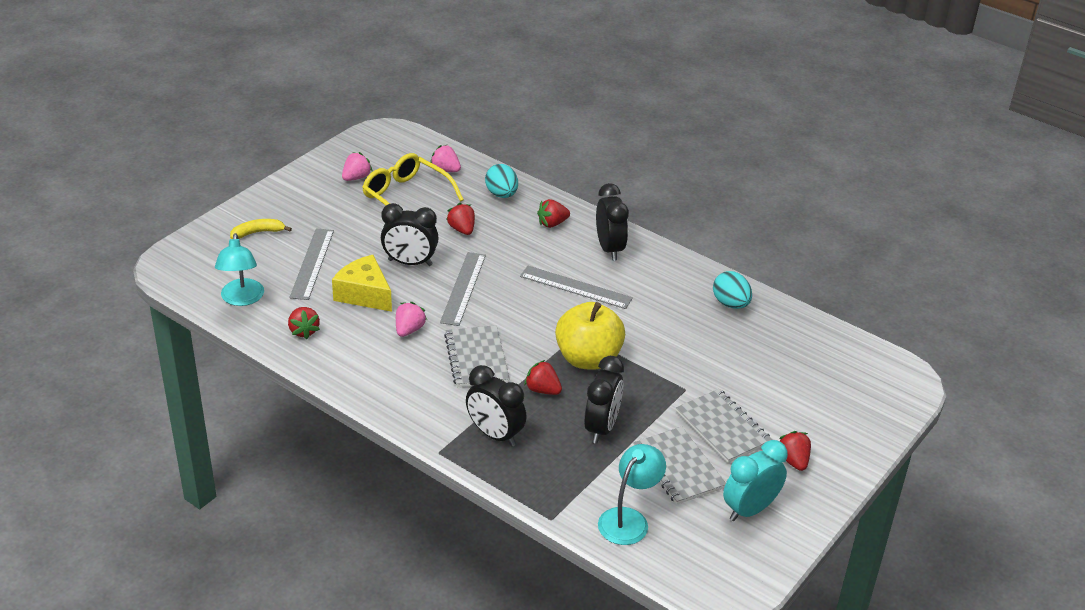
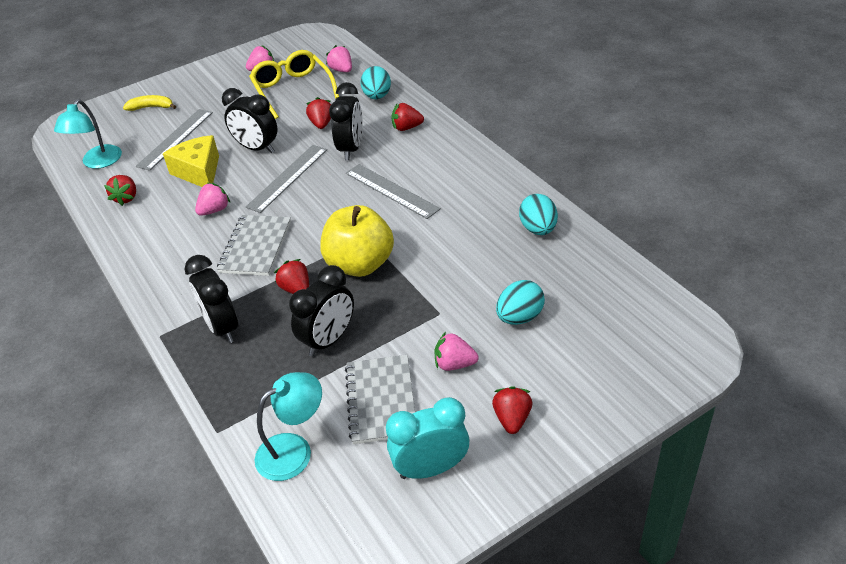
camera: 25 degrees right, 5 degrees up
black clock [596,183,629,261] -> black clock moved to [329,82,363,160]
grey notebook [676,389,772,463] -> pink strawberry [435,332,479,371]
none -> turquoise egg [496,280,545,325]

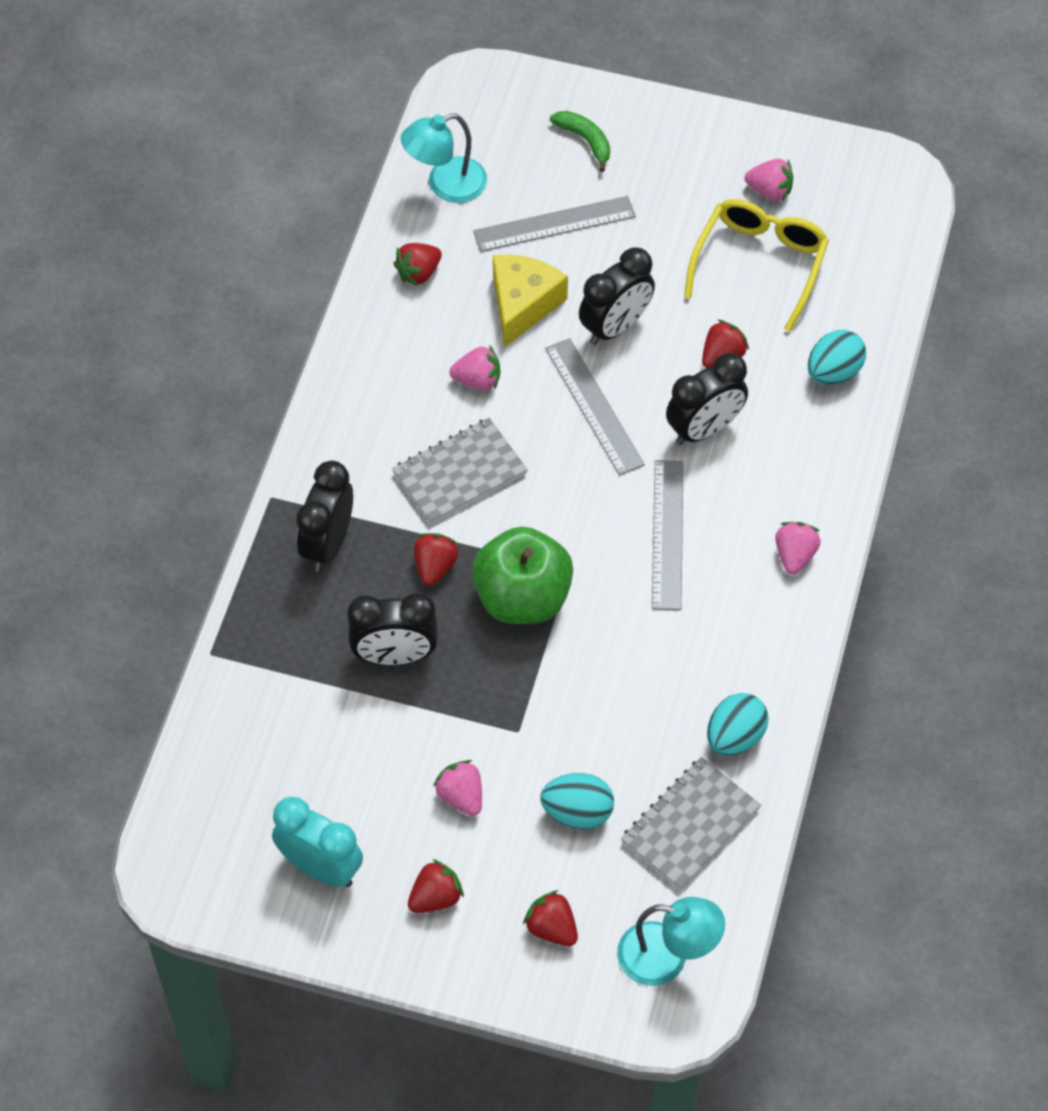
camera: 45 degrees right, 15 degrees up
yellow banana [123,95,176,111] -> green banana [550,111,610,172]
black clock [222,88,278,153] -> black clock turned 120 degrees counterclockwise [579,247,655,345]
grey ruler [246,145,327,213] -> grey ruler turned 75 degrees clockwise [545,338,645,476]
turquoise lamp [255,372,322,481] -> turquoise lamp moved to [617,897,725,986]
yellow apple [320,205,394,277] -> green apple [472,527,573,624]
pink strawberry [326,45,352,72] -> pink strawberry moved to [775,522,821,574]
grey notebook [345,355,415,444] -> grey notebook moved to [621,757,761,891]
red strawberry [391,103,424,131] -> red strawberry moved to [523,890,578,946]

